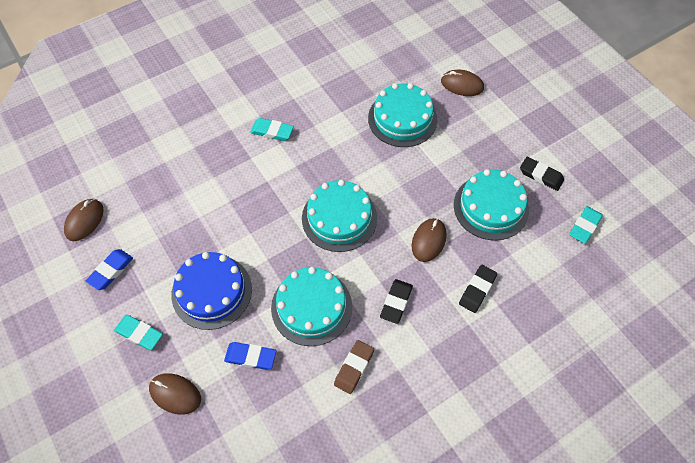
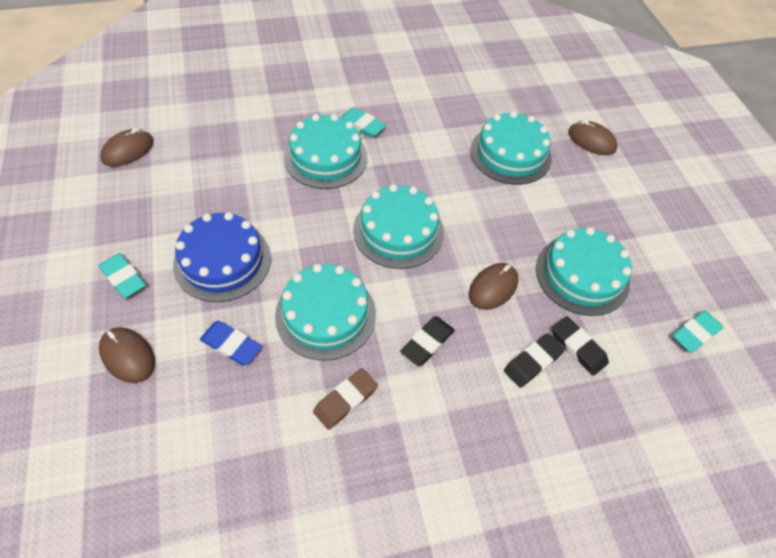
camera: 15 degrees right, 5 degrees down
blue eraser [86,249,133,290] -> none
black eraser [520,157,564,191] -> black eraser moved to [552,316,609,376]
none -> turquoise cake [284,114,368,189]

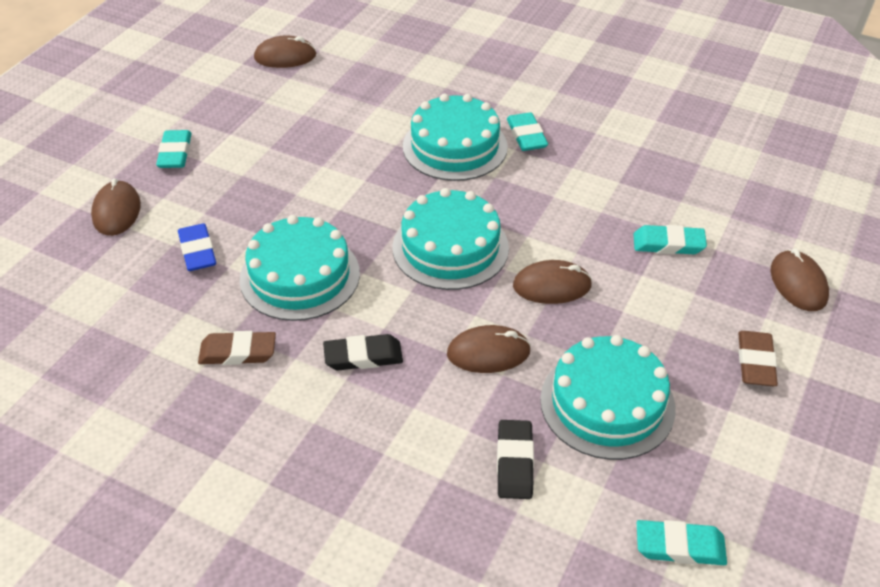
camera: 45 degrees right, 10 degrees down
blue cake [173,212,271,302] -> none
turquoise cake [470,111,552,185] -> turquoise eraser [634,225,707,254]
black eraser [504,333,565,388] -> none
none -> brown mouse [513,260,592,304]
none -> brown eraser [738,331,778,386]

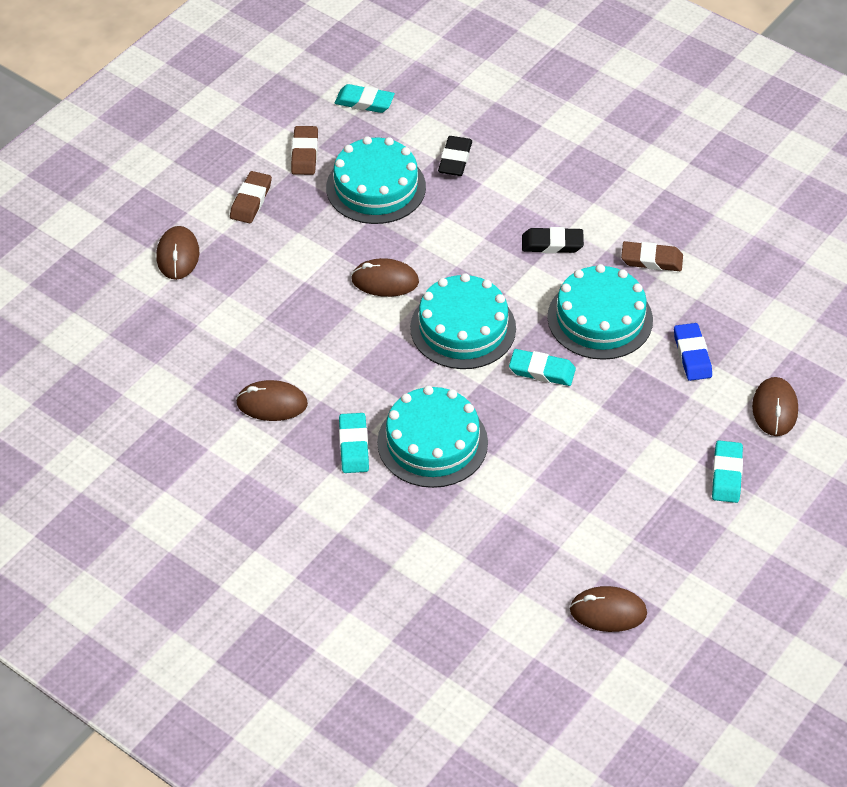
camera: 170 degrees left, 5 degrees up
brown mouse [447,325,531,373] -> brown mouse moved to [236,380,308,421]
turquoise eraser [634,225,707,254] -> turquoise eraser moved to [509,349,576,386]
none -> brown eraser [291,126,318,175]

